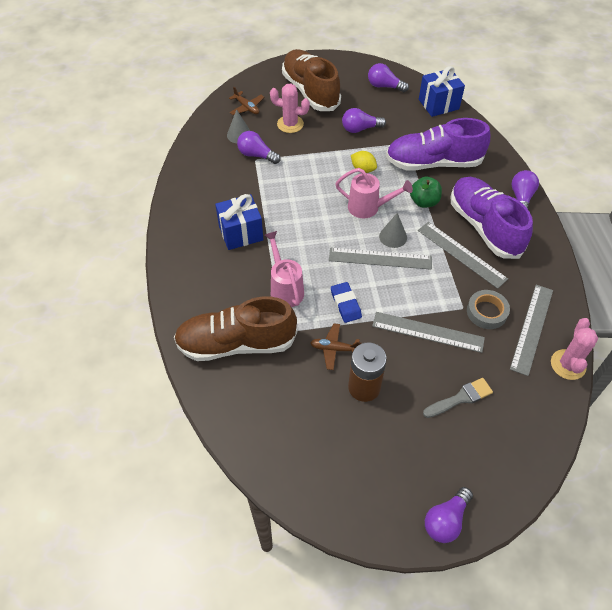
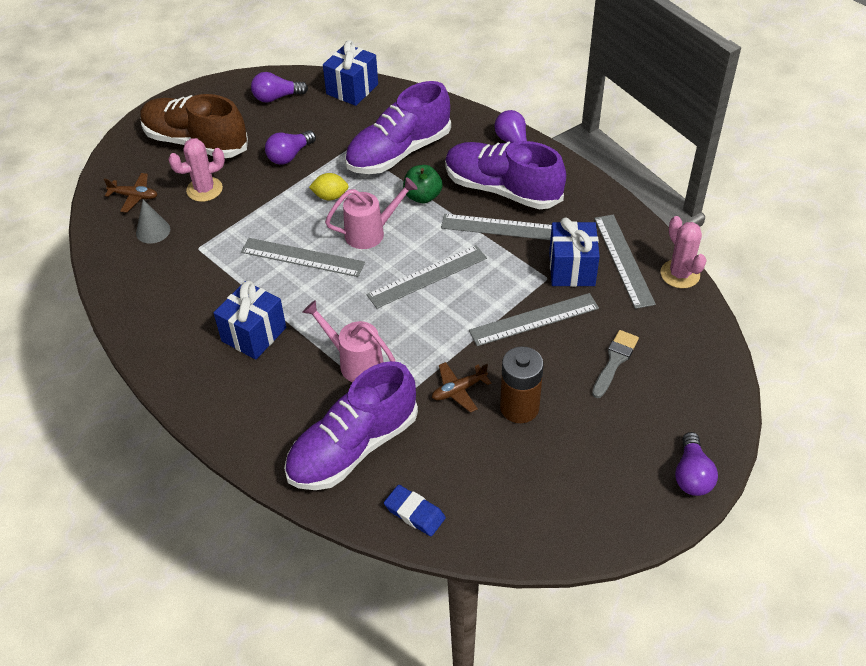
camera: 35 degrees left, 5 degrees down
brown shoe [174,297,297,361] -> purple shoe [284,361,418,490]
purple light bulb [237,131,281,164] -> none
blue eraser [331,282,362,323] -> blue eraser moved to [384,485,446,536]
grey cone [379,213,407,248] -> none
grey tape [467,290,510,329] -> blue gift [549,218,600,287]
none -> grey ruler [241,238,365,277]

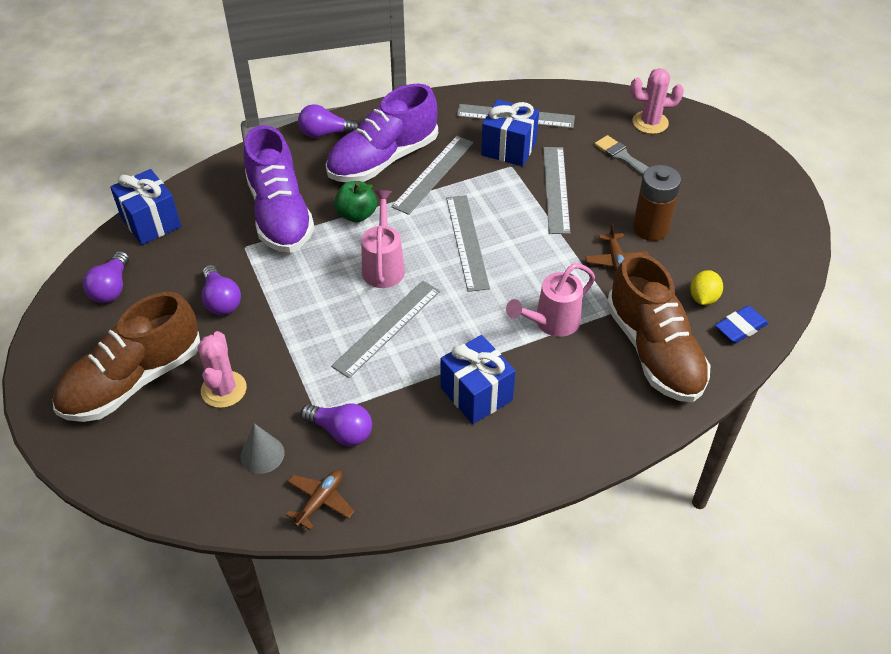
camera: 70 degrees left, 0 degrees up
brown plane [104,173,157,213] -> brown plane moved to [286,470,355,530]
purple shoe [284,361,418,490] -> brown shoe [607,253,710,402]
yellow lemon [309,173,349,200] -> yellow lemon moved to [690,270,723,305]
pink cactus [660,216,707,288] -> pink cactus moved to [630,68,684,134]
purple light bulb [675,432,718,496] -> purple light bulb moved to [301,404,372,446]

